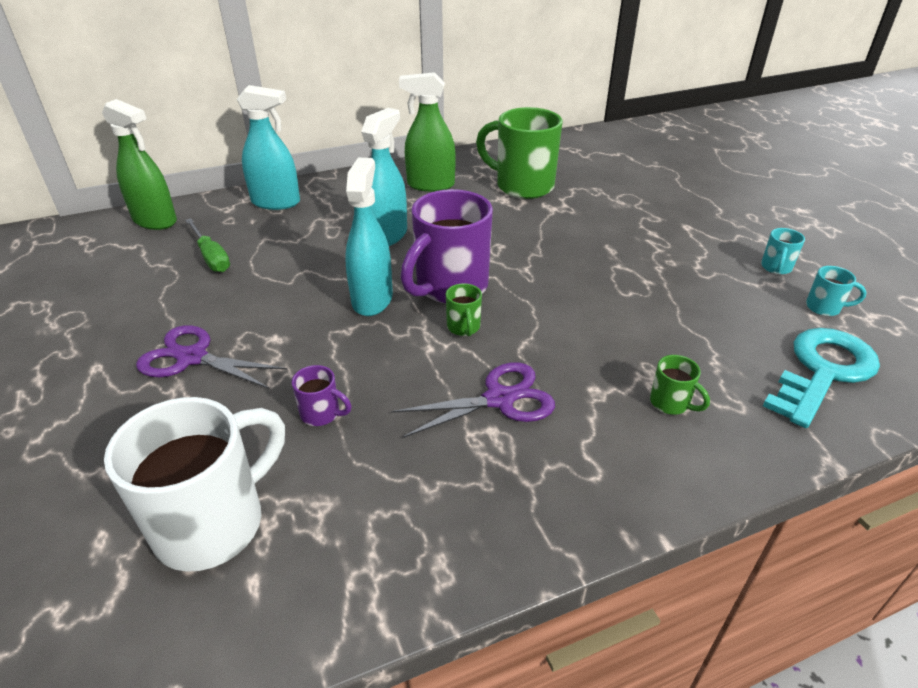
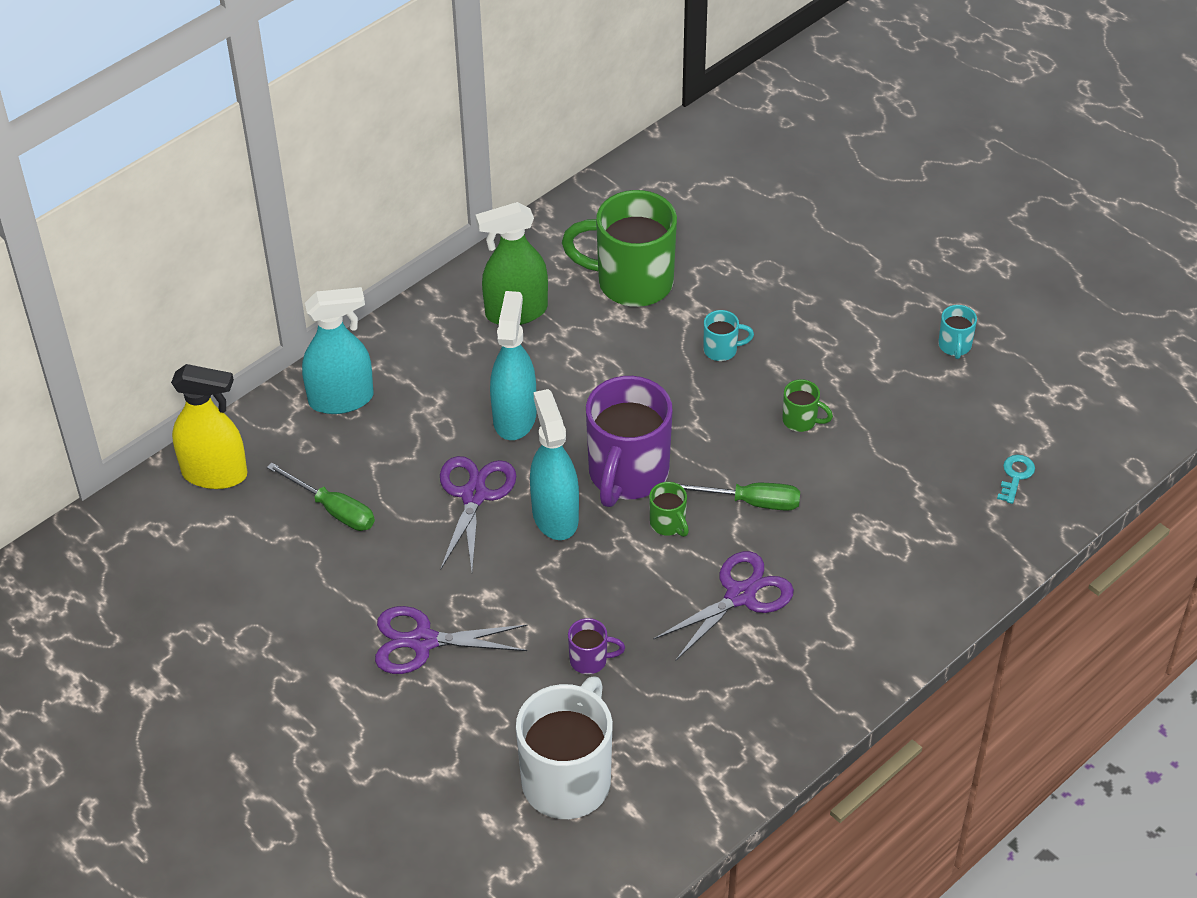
camera: 20 degrees left, 10 degrees up
green spray bottle [102,99,177,230] -> yellow spray bottle [171,364,247,489]
green mug [650,355,710,415] -> green mug moved to [782,379,833,432]
turquoise key [763,328,880,428] -> turquoise key [997,455,1035,504], size x0.41
turquoise mug [806,266,867,316] -> turquoise mug moved to [704,310,754,361]
none -> purple scissors [440,456,516,571]
none -> green screwdriver [677,483,800,511]

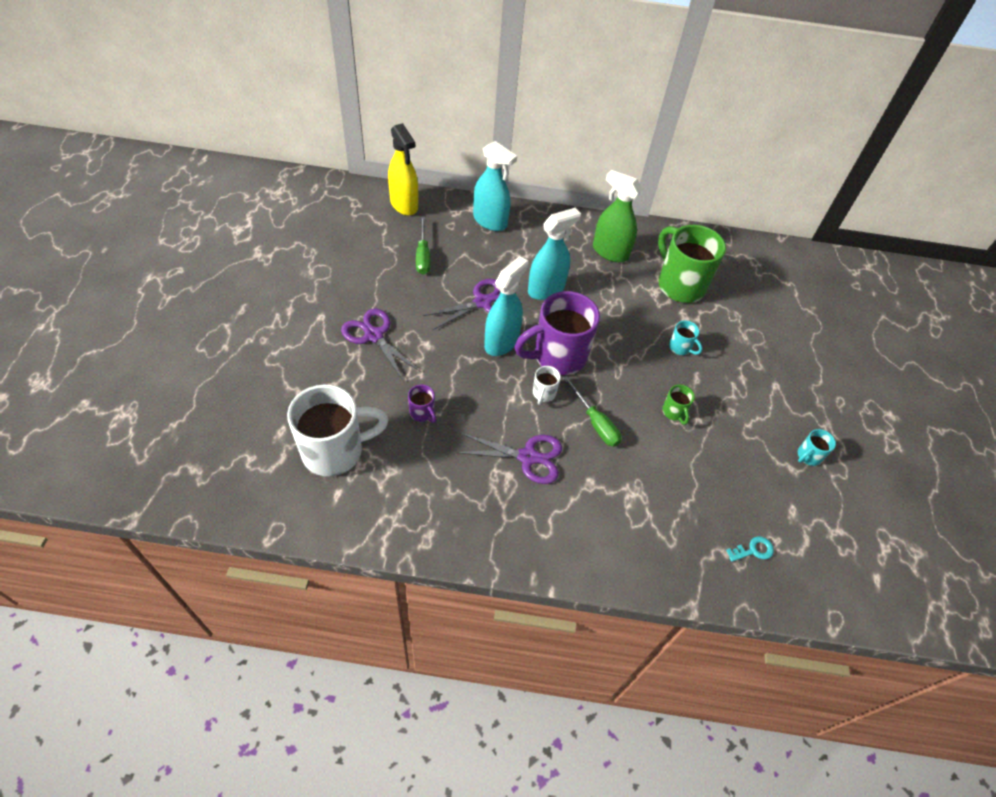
camera: 45 degrees right, 5 degrees up
green mug [649,482,689,537] -> white mug [533,366,561,405]

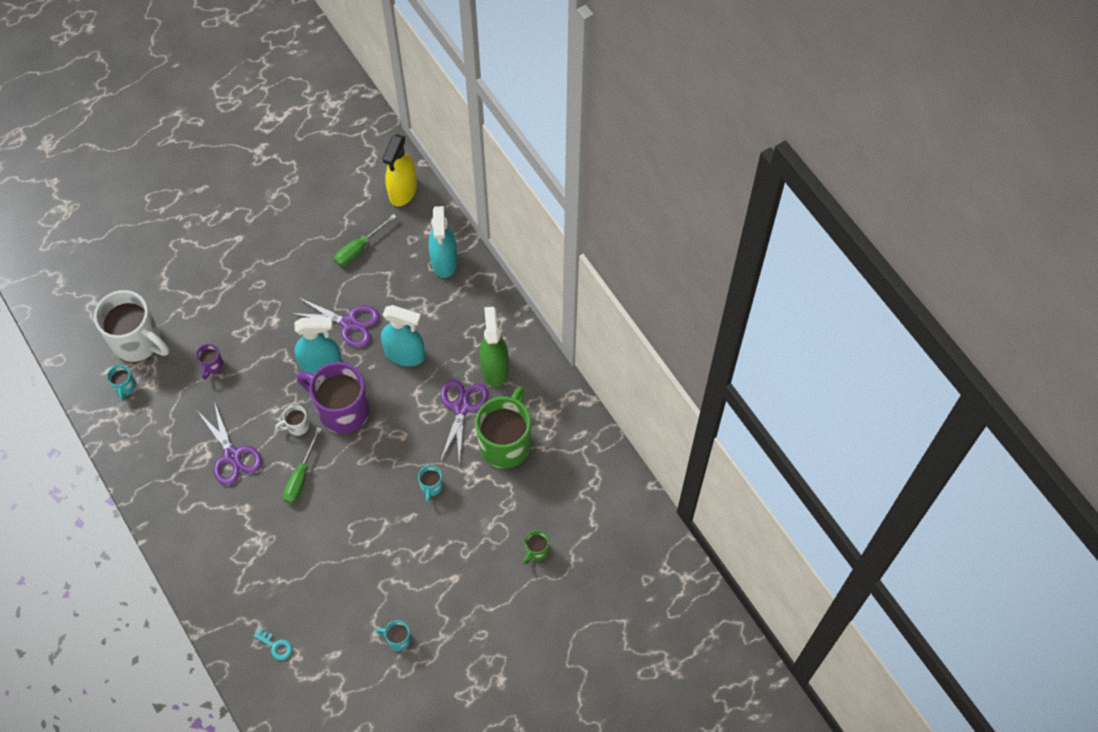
camera: 55 degrees right, 10 degrees up
purple scissors [341,308,421,380] -> purple scissors moved to [440,379,489,466]
green mug [662,384,695,425] -> green mug moved to [523,530,549,564]
none -> turquoise mug [107,365,136,401]

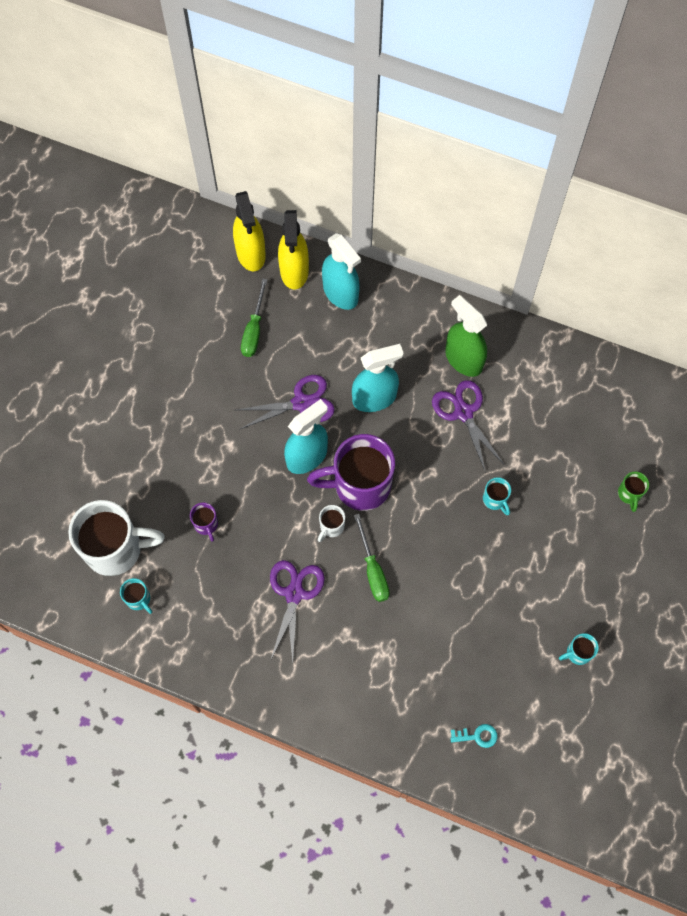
camera: 35 degrees left, 5 degrees up
purple scissors [198,402,262,486] -> purple scissors turned 105 degrees counterclockwise [270,560,325,662]
green mug [475,387,531,468] -> none
none -> yellow spray bottle [278,210,309,290]

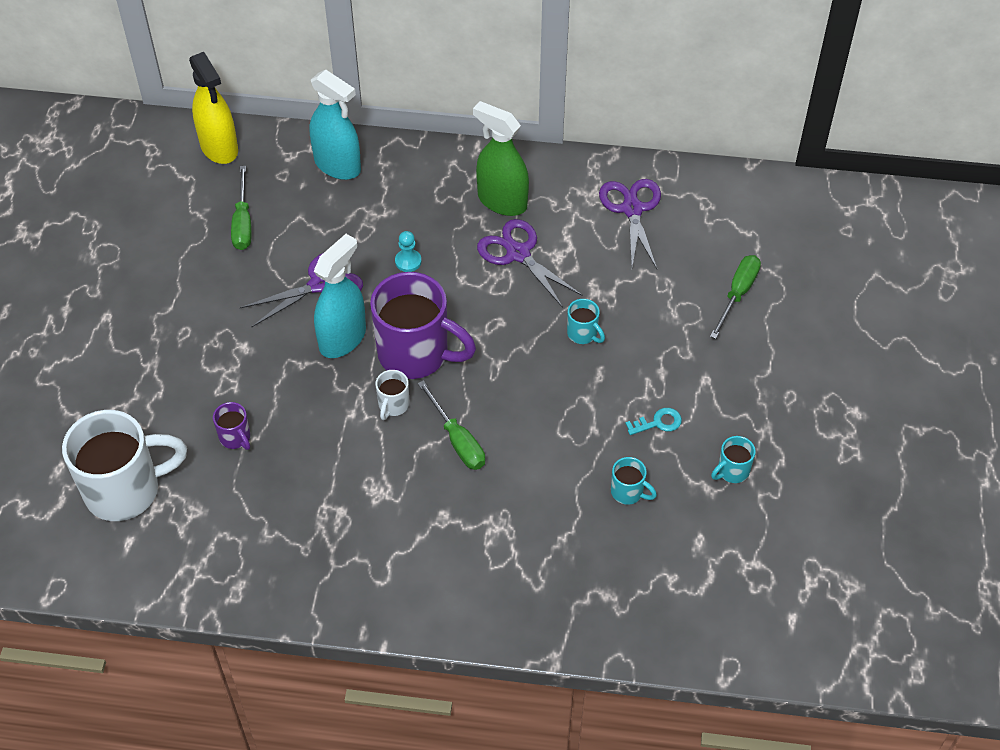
camera: 15 degrees left, 15 degrees down
turquoise mug [120,578,152,614] -> turquoise mug moved to [611,457,657,505]
purple scissors [270,560,325,662] -> purple scissors moved to [599,179,661,269]
yellow spray bottle [278,210,309,290] -> none
purple mug [307,434,395,511] -> purple mug turned 135 degrees counterclockwise [370,272,476,379]
turquoise spray bottle [352,344,404,412] -> turquoise pawn [395,231,421,272]
turquoise key [450,724,497,748] -> turquoise key moved to [625,408,682,435]
green mug [618,472,649,512] -> green screwdriver [710,255,761,339]

